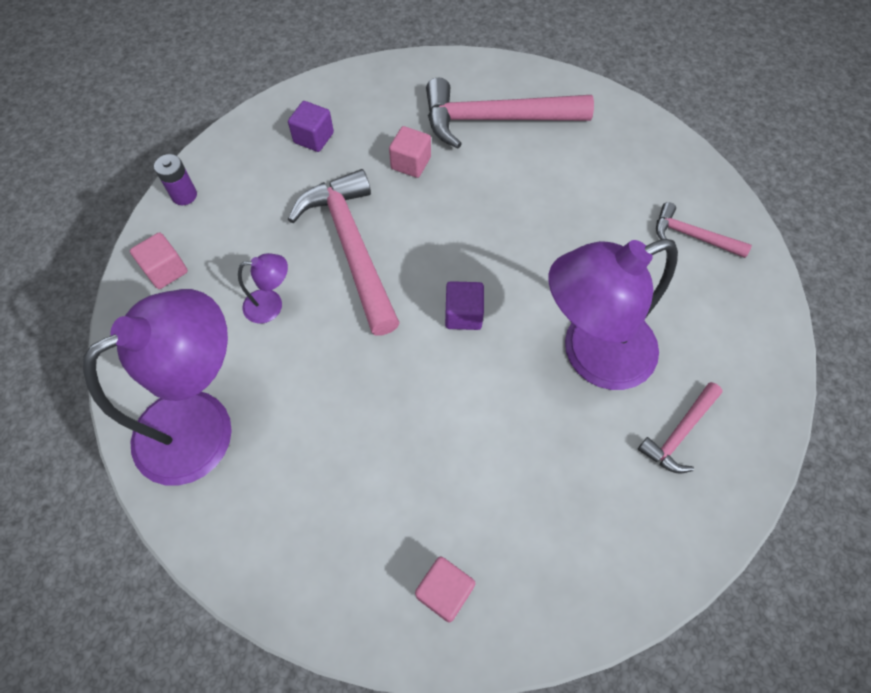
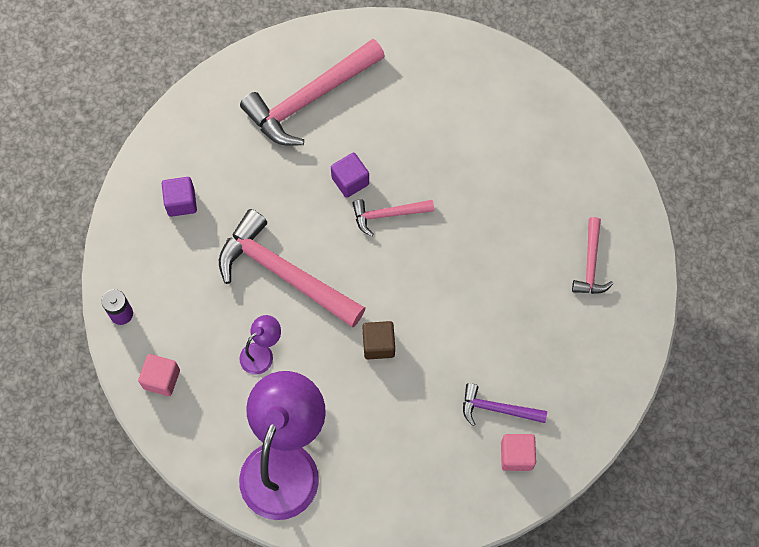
camera: 35 degrees left, 5 degrees up
pink cube [389,126,431,178] -> none
purple cube [445,281,484,330] -> purple cube moved to [331,153,369,198]
purple lamp [548,239,678,390] -> none
pink hammer [656,202,752,258] -> pink hammer moved to [352,199,434,236]
none -> brown cube [362,321,395,359]
none -> purple hammer [463,383,547,426]

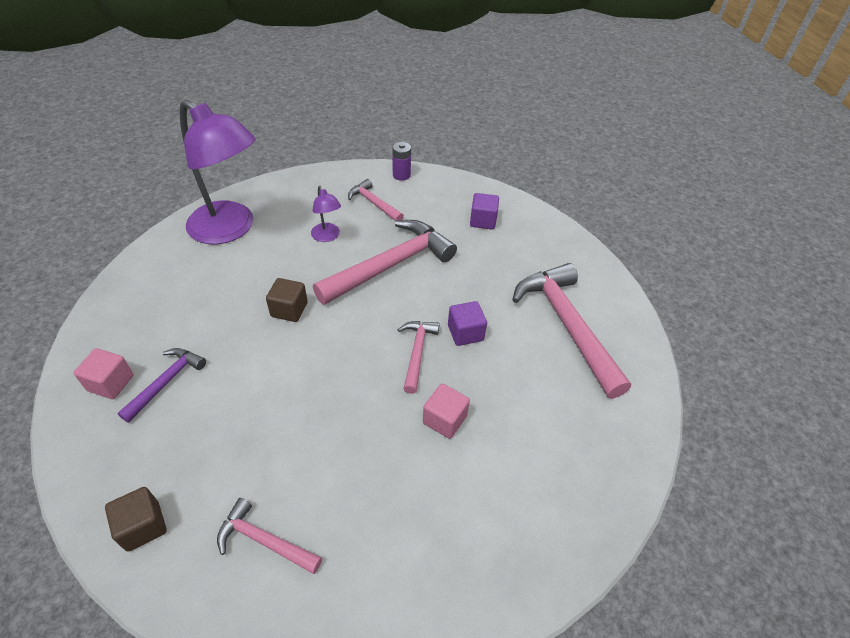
camera: 105 degrees right, 20 degrees down
pink cube [138,354,180,396] -> pink cube moved to [423,384,470,439]
none -> brown cube [105,487,167,552]
none -> pink hammer [348,179,404,221]

